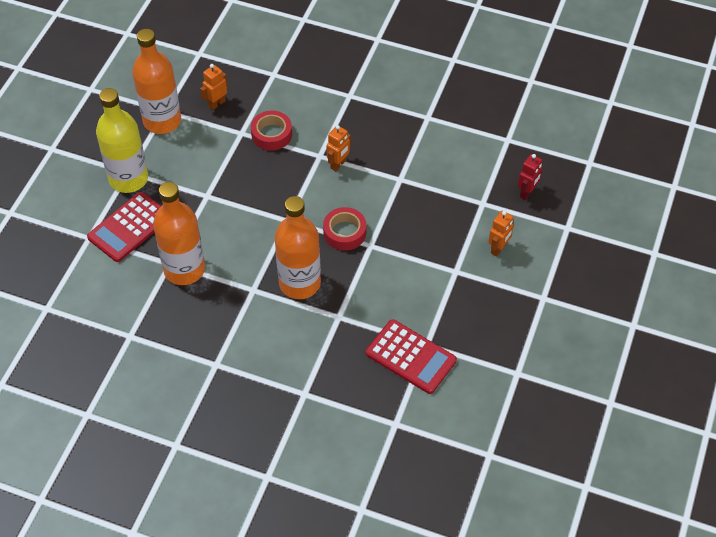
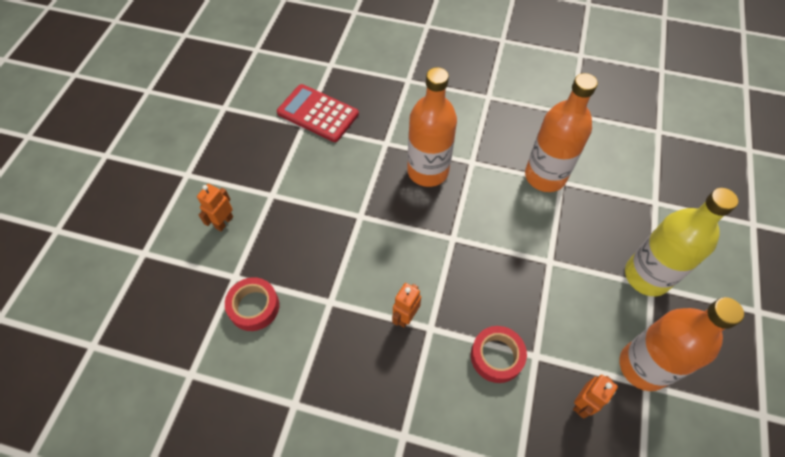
camera: 175 degrees right, 5 degrees up
red calculator [87,192,161,262] -> none
red tape [323,207,366,250] -> red tape moved to [225,277,279,331]
red robot [518,154,542,200] -> none

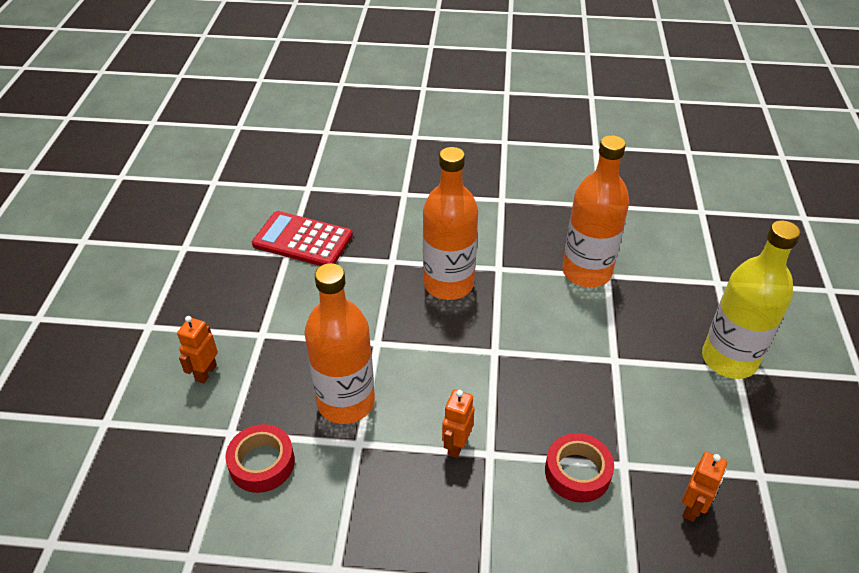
camera: 10 degrees left, 15 degrees down
orange bottle [619,297,744,391] -> orange bottle moved to [304,263,375,424]

